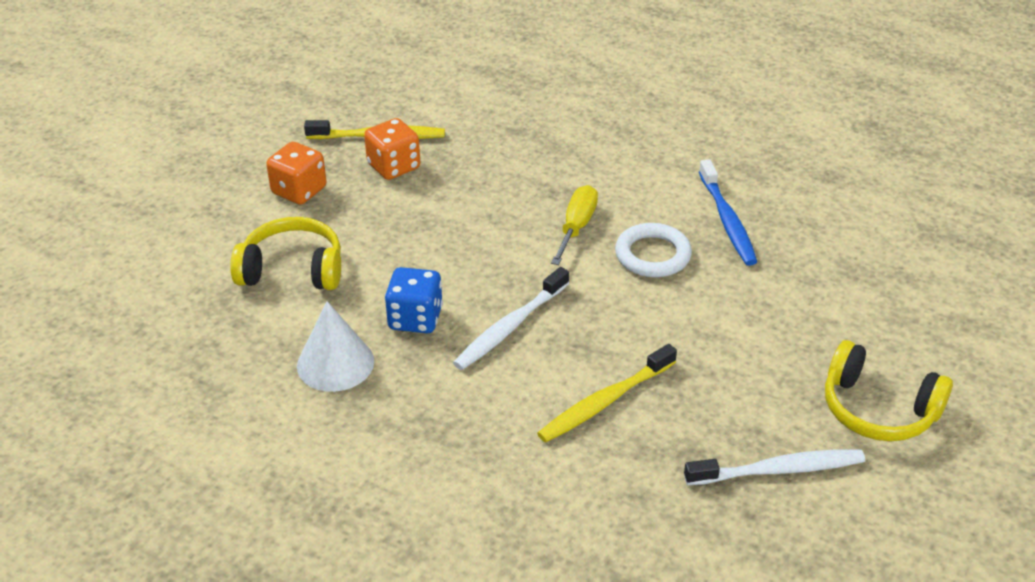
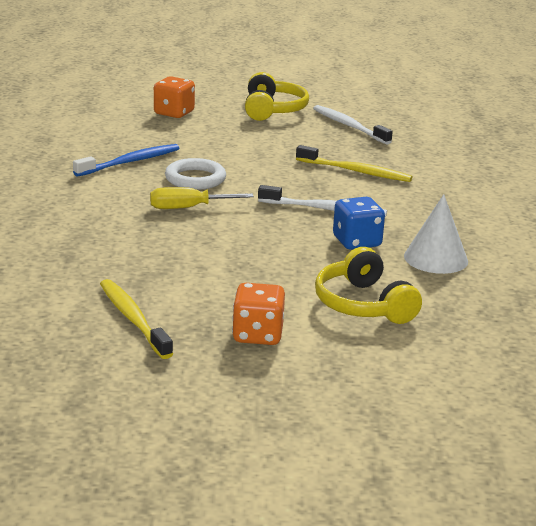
camera: 120 degrees left, 15 degrees down
orange dice [364,118,420,180] -> orange dice moved to [154,76,195,118]

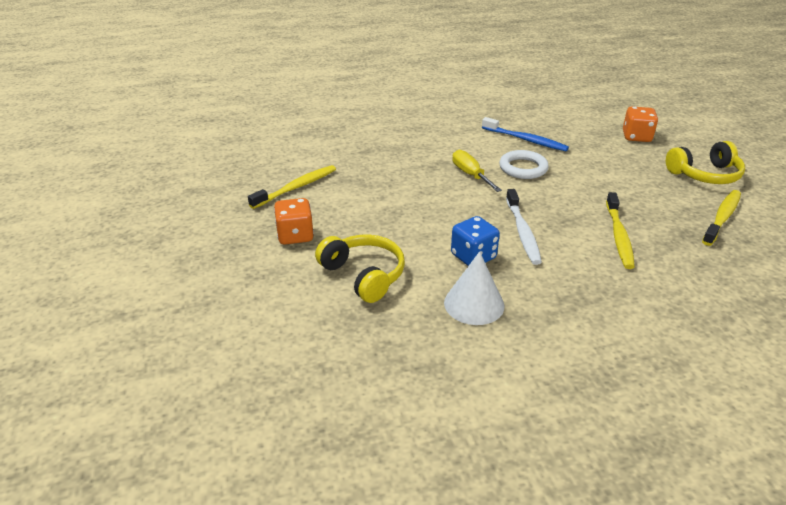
camera: 75 degrees right, 10 degrees up
white toothbrush [313,105,393,145] -> yellow toothbrush [702,190,741,246]
yellow headphones [315,247,422,324] -> yellow headphones turned 90 degrees clockwise [315,234,405,303]

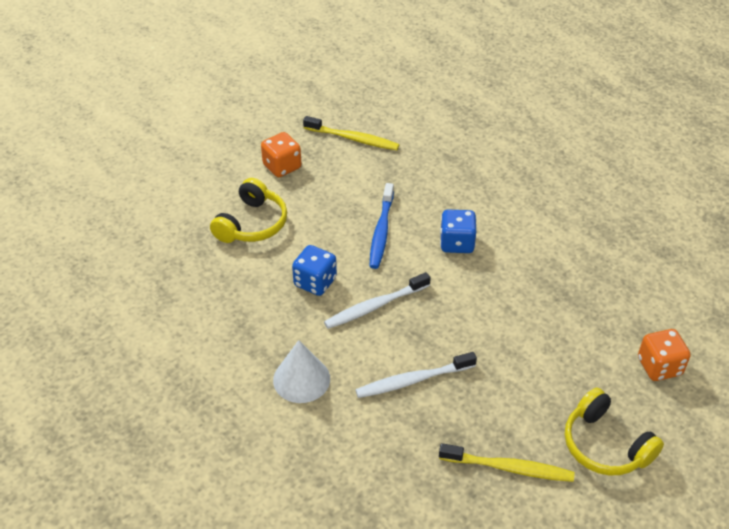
camera: 65 degrees right, 10 degrees up
white cone [444,252,504,325] -> white cone moved to [273,340,330,403]
yellow screwdriver [452,150,502,192] -> blue dice [440,210,476,253]
blue toothbrush [482,117,569,151] -> blue toothbrush moved to [369,183,394,269]
white ring [499,150,549,179] -> none
yellow toothbrush [606,192,635,269] -> white toothbrush [355,352,477,398]

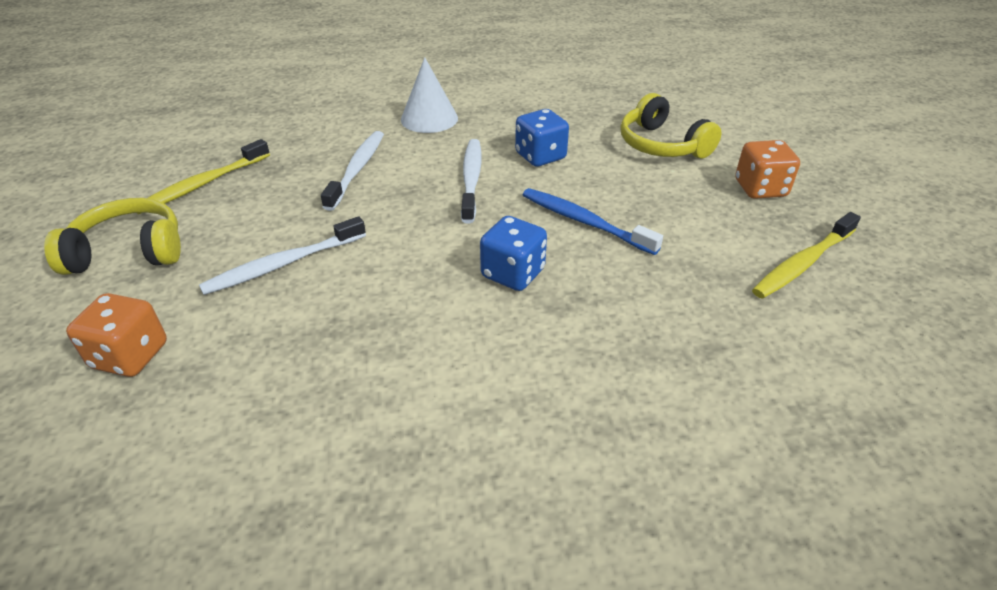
camera: 120 degrees right, 5 degrees down
none -> white toothbrush [199,216,366,295]

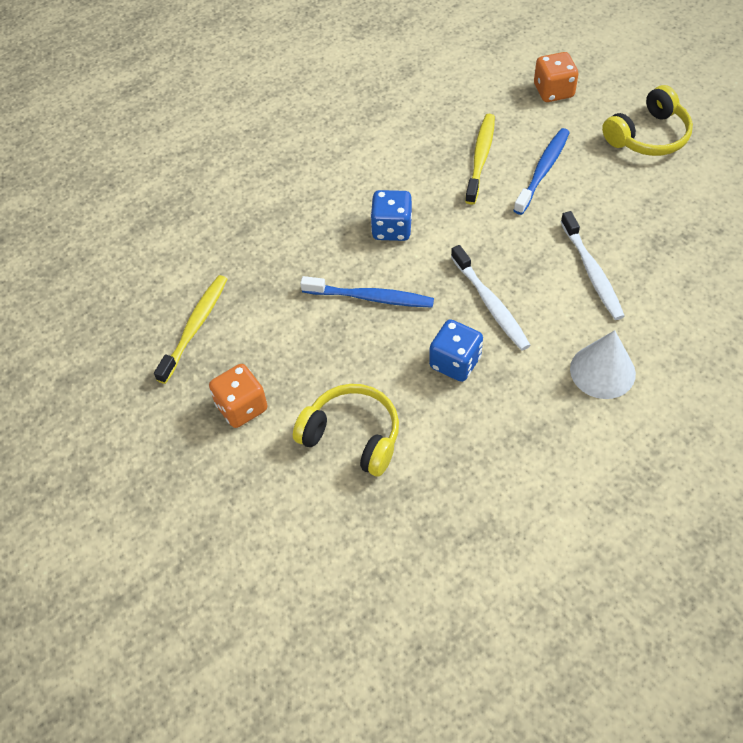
camera: 155 degrees right, 15 degrees up
yellow toothbrush [137,139,270,214] -> yellow toothbrush moved to [465,114,495,205]
white toothbrush [199,216,366,295] -> blue toothbrush [513,128,570,215]

